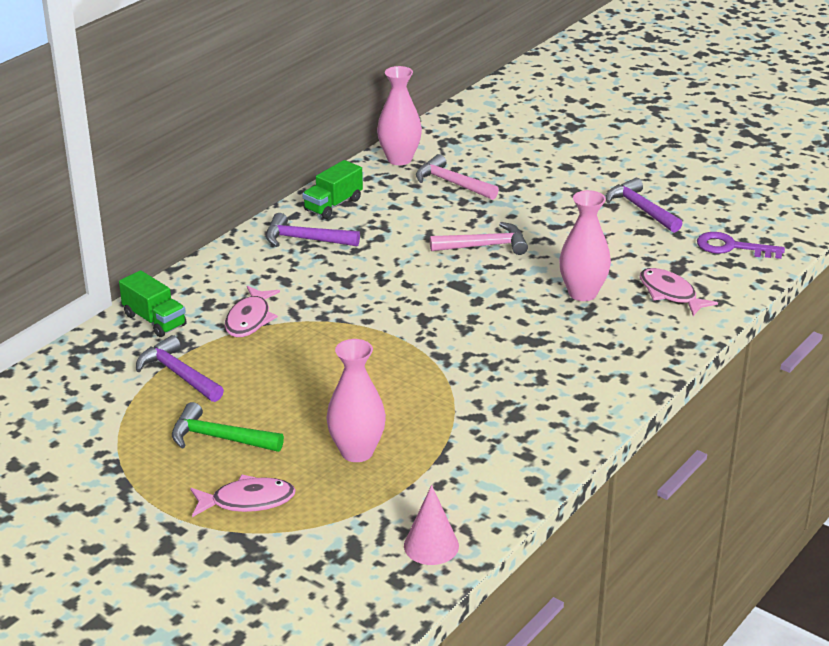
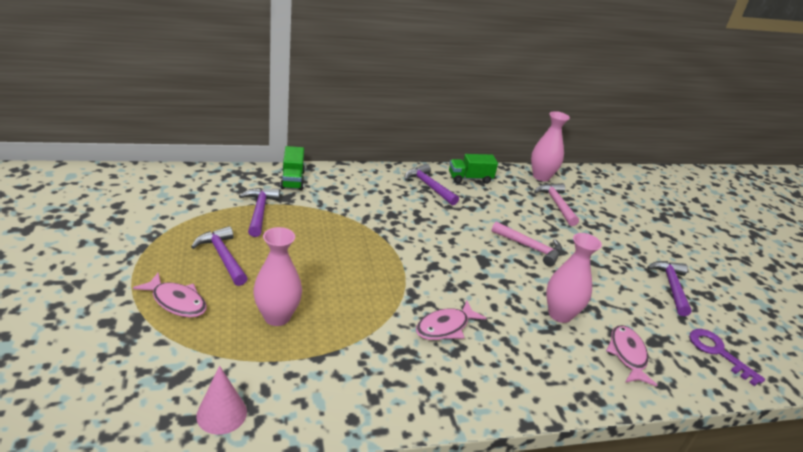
camera: 35 degrees right, 0 degrees up
green hammer [172,402,284,452] -> purple hammer [191,226,248,286]
pink fish [225,286,280,337] -> pink fish moved to [416,301,486,340]

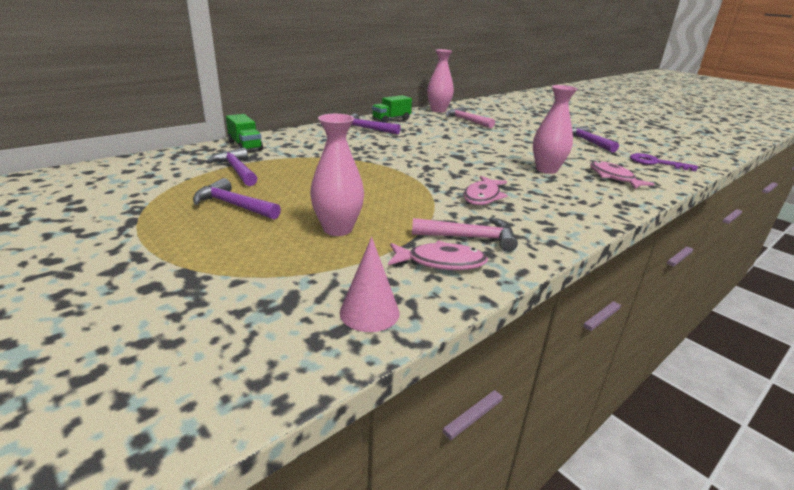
camera: 25 degrees left, 5 degrees down
pink fish [133,273,207,317] -> pink fish moved to [388,240,488,270]
pink hammer [491,221,562,267] -> pink hammer moved to [412,217,518,252]

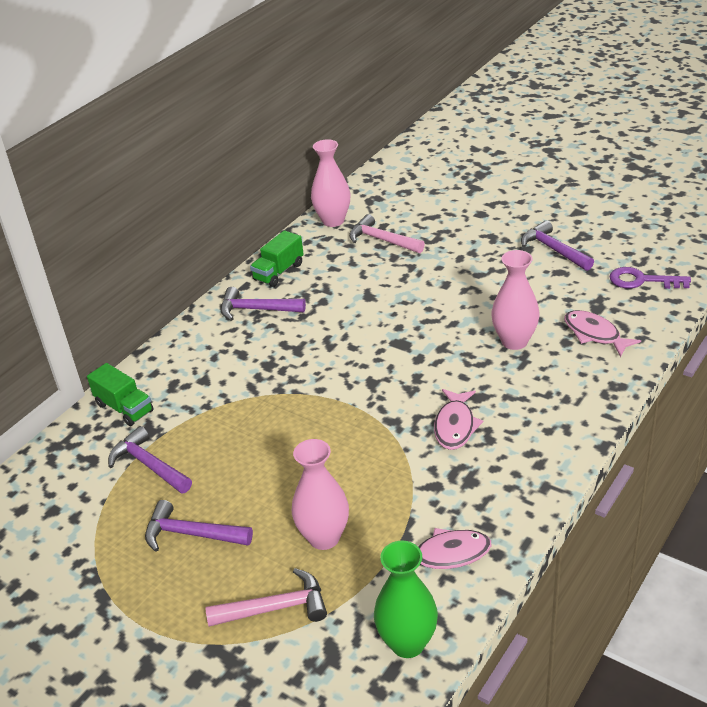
camera: 10 degrees left, 10 degrees up
pink cone [340,237,400,332] -> green vase [374,541,438,658]
pink hammer [412,217,518,252] -> pink hammer moved to [205,568,327,627]

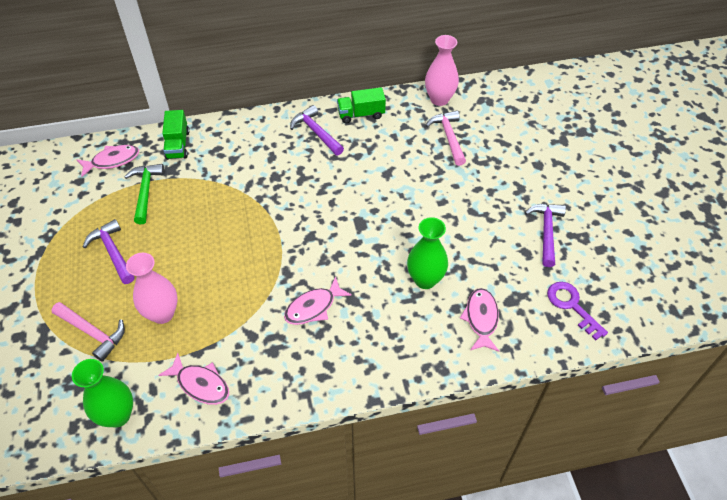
camera: 40 degrees right, 15 degrees up
purple hammer [108,426,192,494] -> green hammer [124,164,164,224]
pink vase [491,250,540,350] -> green vase [407,217,448,289]
none -> pink fish [77,145,139,177]

